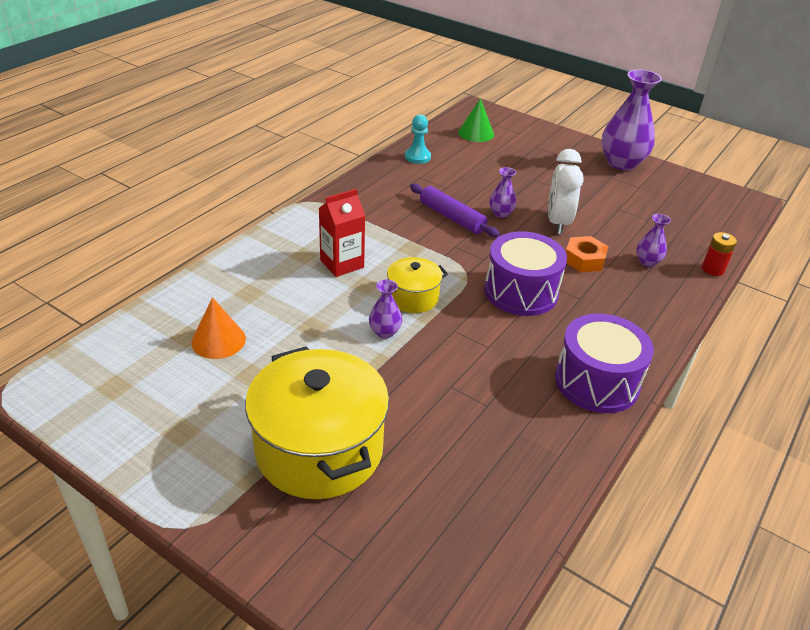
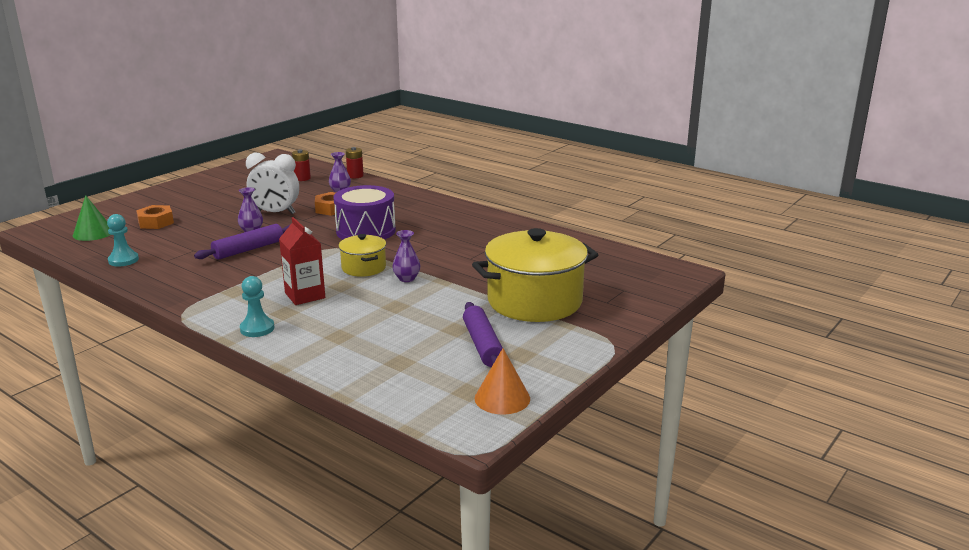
camera: 85 degrees left, 15 degrees down
orange cone [191,297,246,359] -> orange cone moved to [475,348,530,415]
purple drum [555,313,654,413] -> none
purple vase [601,69,662,170] -> none
none -> orange nut [136,205,174,229]
none -> turquoise pawn [240,276,275,337]
none -> red battery [292,149,311,181]
none -> purple rolling pin [463,302,502,367]

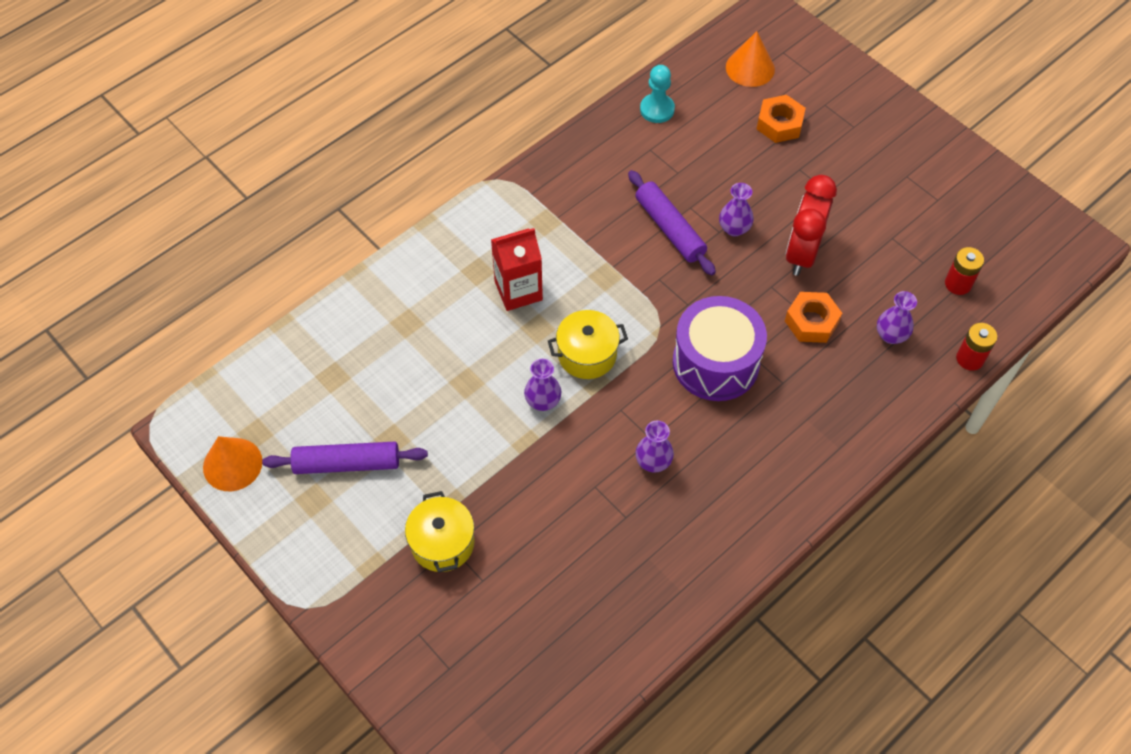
camera: 100 degrees right, 35 degrees up
green cone [73,195,111,241] -> orange cone [726,31,775,87]
turquoise pawn [240,276,275,337] -> none
white clock [246,153,299,214] -> red clock [785,175,837,276]
yellow pot [472,228,598,322] -> yellow pot [405,491,475,572], size x0.51
none -> purple vase [636,421,674,472]

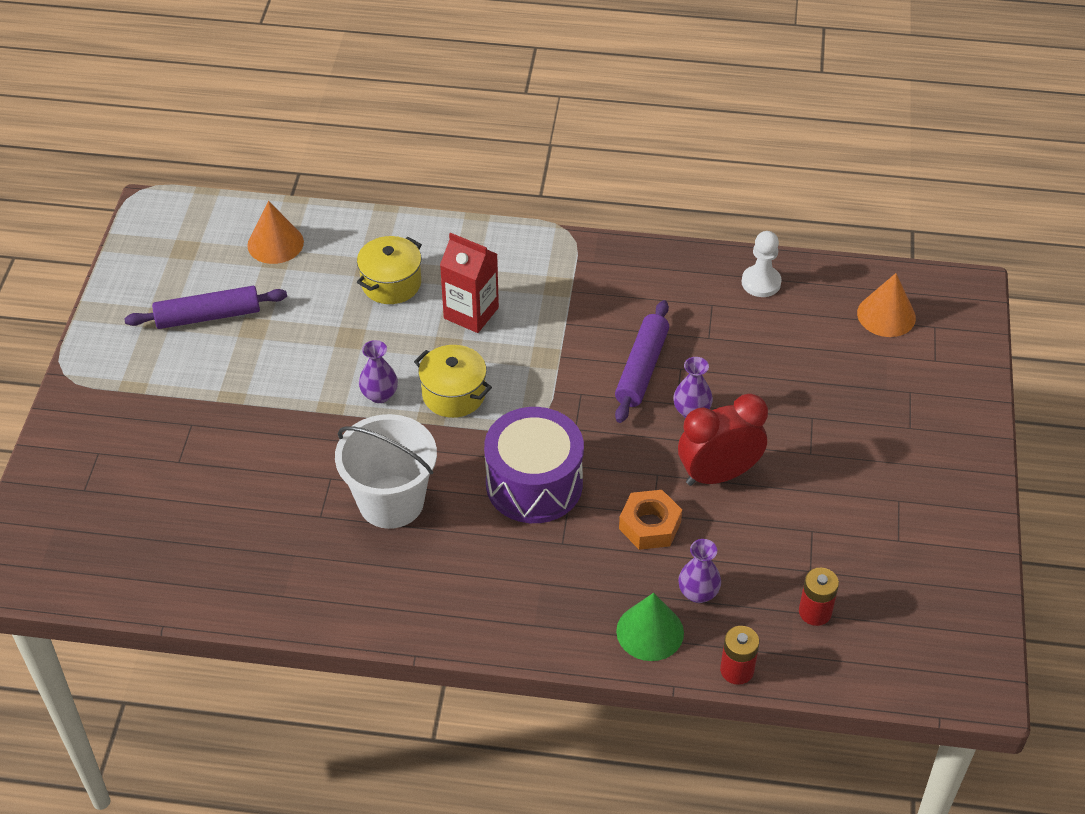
camera: 50 degrees right, 10 degrees down
orange cone [203,436,262,491] -> orange cone moved to [247,201,304,264]
purple rolling pin [262,442,428,474] -> purple rolling pin turned 60 degrees counterclockwise [124,286,287,329]
yellow pot [405,491,475,572] -> yellow pot moved to [357,236,422,304]
purple vase [636,421,674,472] -> white bucket [335,414,437,529]
turquoise pawn [640,65,675,123] -> white pawn [742,231,782,297]
orange nut [757,95,806,143] -> none
none -> green cone [616,593,684,661]

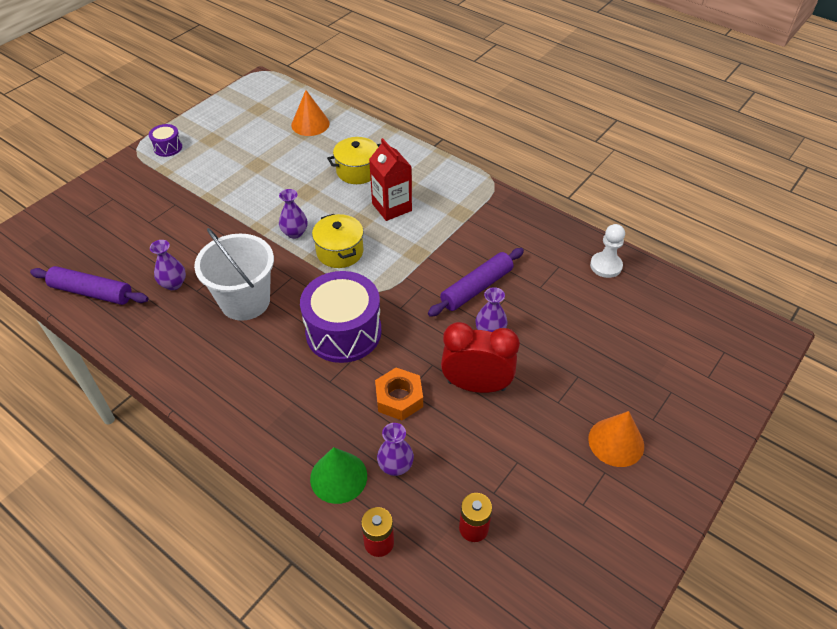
camera: 30 degrees right, 0 degrees up
purple rolling pin [124,286,287,329] -> purple rolling pin moved to [30,266,148,305]
orange cone [857,273,916,337] -> orange cone moved to [588,411,644,467]
none -> purple drum [149,124,182,157]
none -> purple vase [150,240,186,290]

